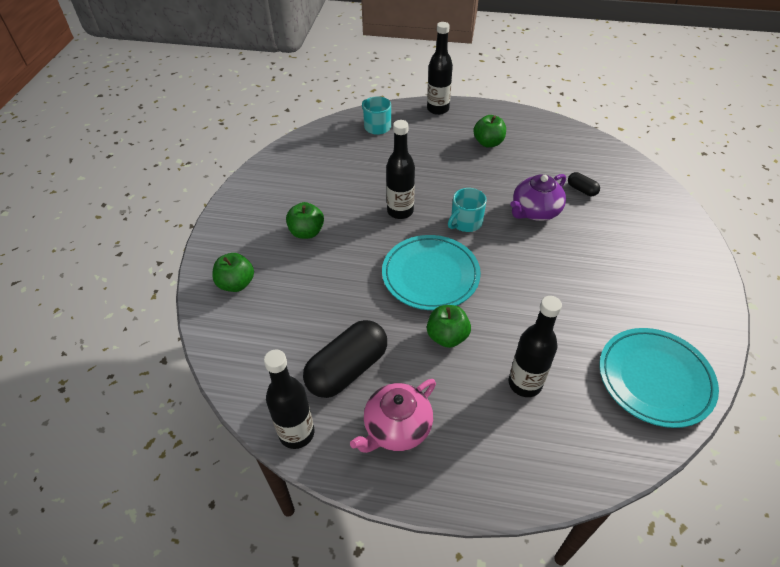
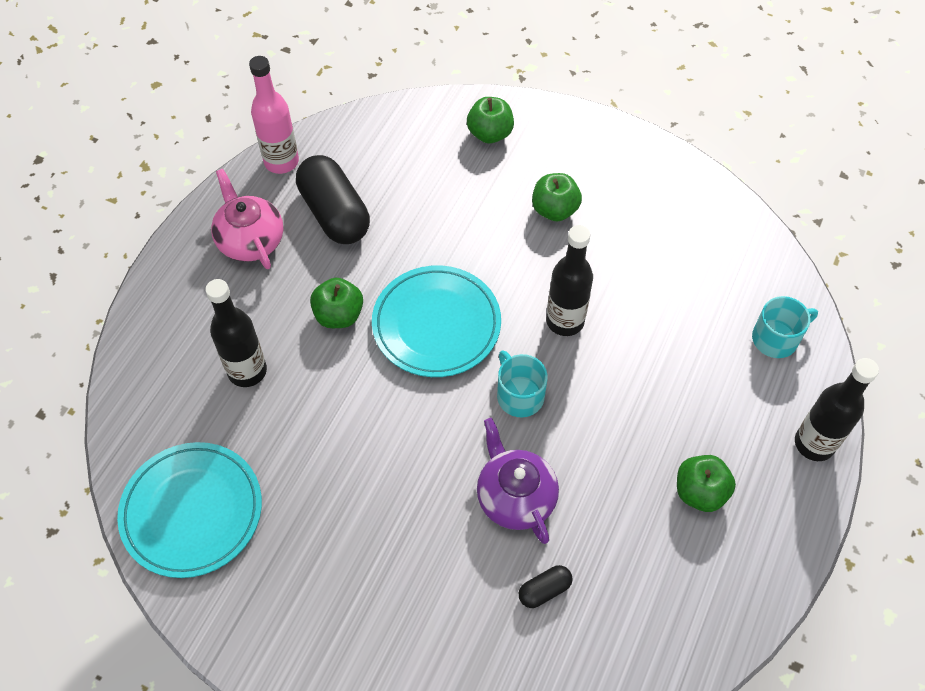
camera: 105 degrees right, 10 degrees up
black bottle [264,350,314,449] -> pink bottle [249,56,299,174]

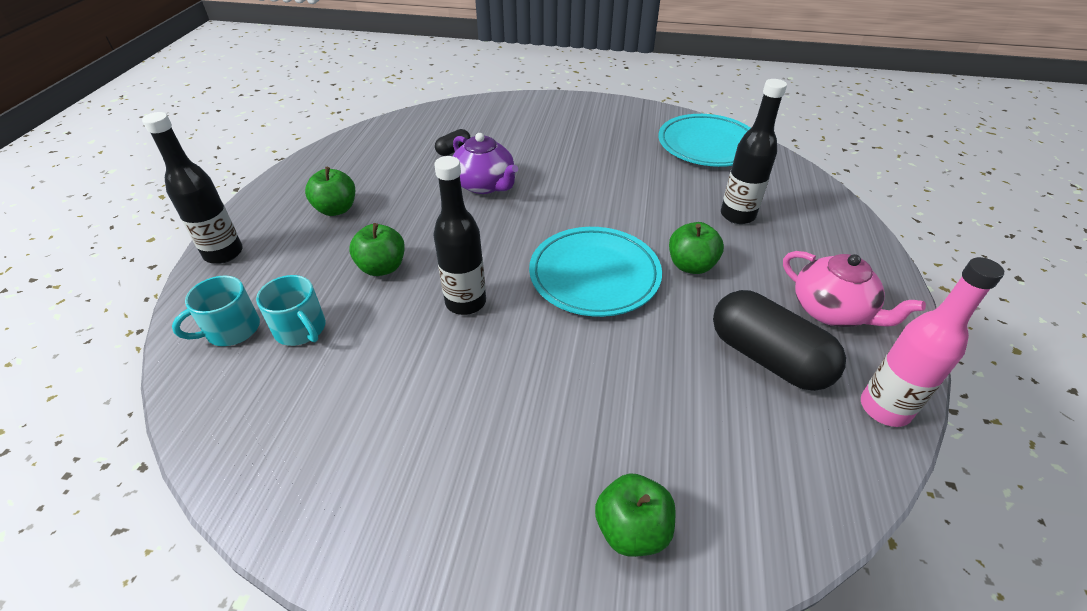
camera: 165 degrees right, 15 degrees down
turquoise mug [497,350,548,417] -> turquoise mug moved to [256,275,326,346]
green apple [532,173,582,222] -> green apple moved to [349,223,405,276]

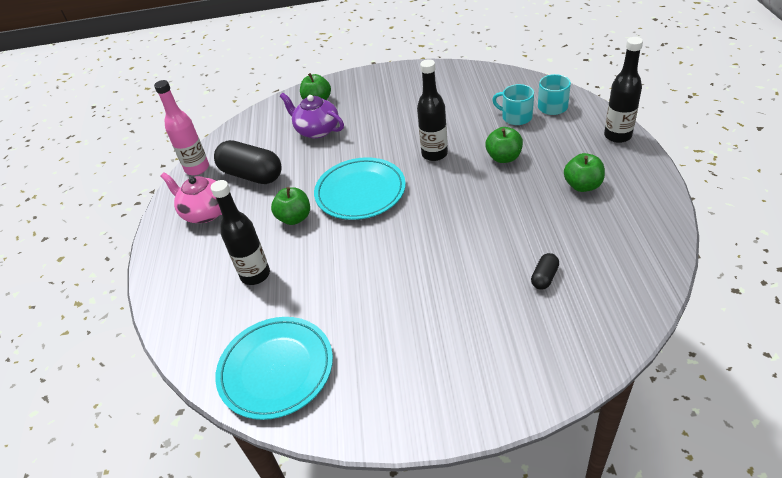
camera: 170 degrees right, 0 degrees up
purple teapot [453,133,518,194] -> purple teapot moved to [280,93,344,139]

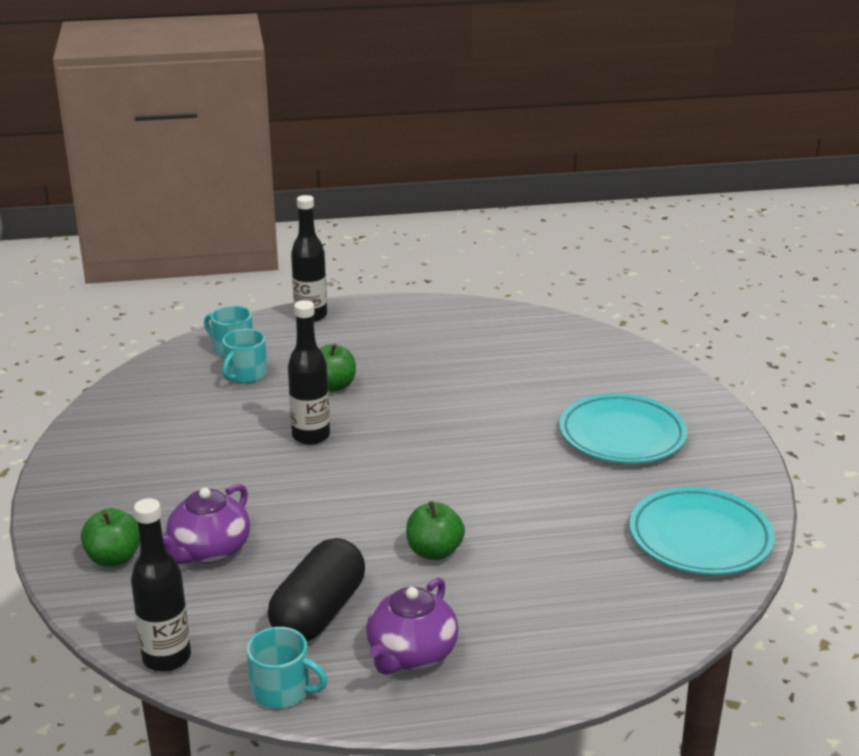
camera: 100 degrees left, 15 degrees down
pink bottle [154,80,209,175] -> turquoise mug [247,627,328,708]
pink teapot [160,173,222,223] -> purple teapot [366,578,459,675]
black bottle [211,180,270,285] -> black bottle moved to [131,498,191,672]
turquoise plate [314,157,406,220] -> turquoise plate moved to [559,393,687,463]
black capsule [531,253,559,290] -> none
green apple [564,153,605,192] -> none

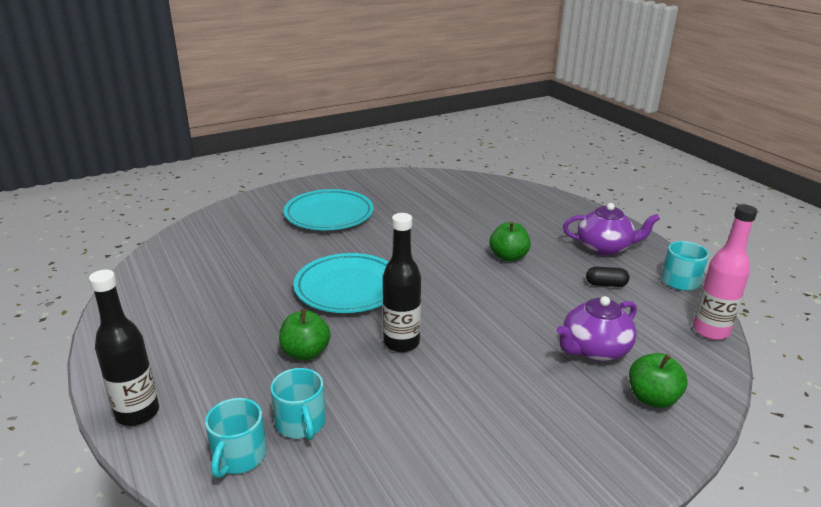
camera: 110 degrees left, 0 degrees up
black bottle [131,498,191,672] -> pink bottle [693,204,758,340]
purple teapot [162,484,250,564] -> purple teapot turned 135 degrees clockwise [556,296,637,361]
turquoise mug [222,329,267,383] -> turquoise mug turned 60 degrees clockwise [270,368,326,440]
black capsule [268,538,365,641] -> black capsule [586,267,629,287], size x0.46
turquoise plate [629,487,775,575] -> turquoise plate moved to [293,253,388,313]

